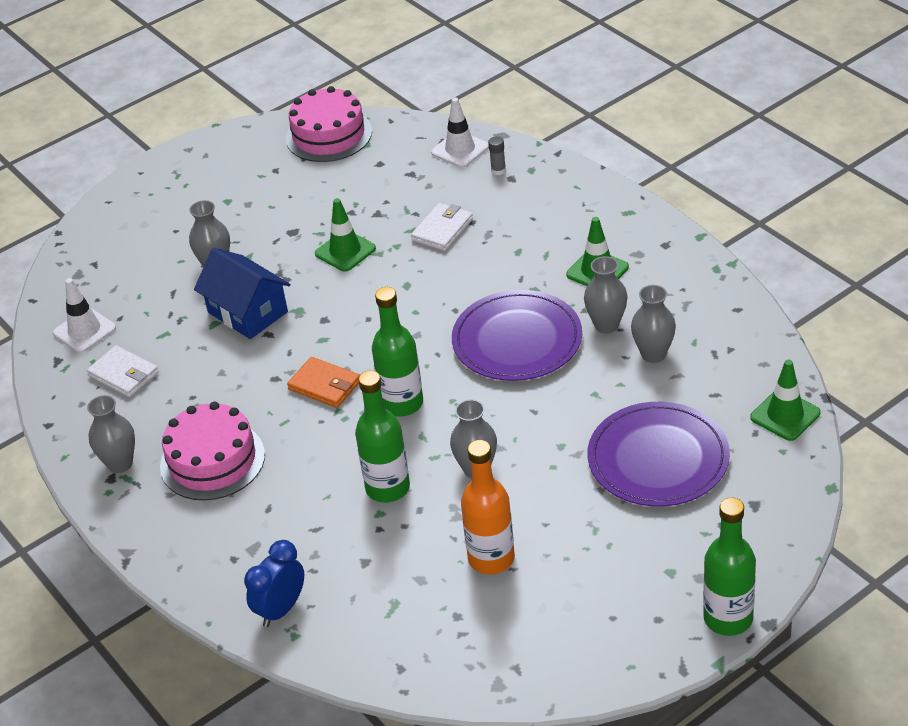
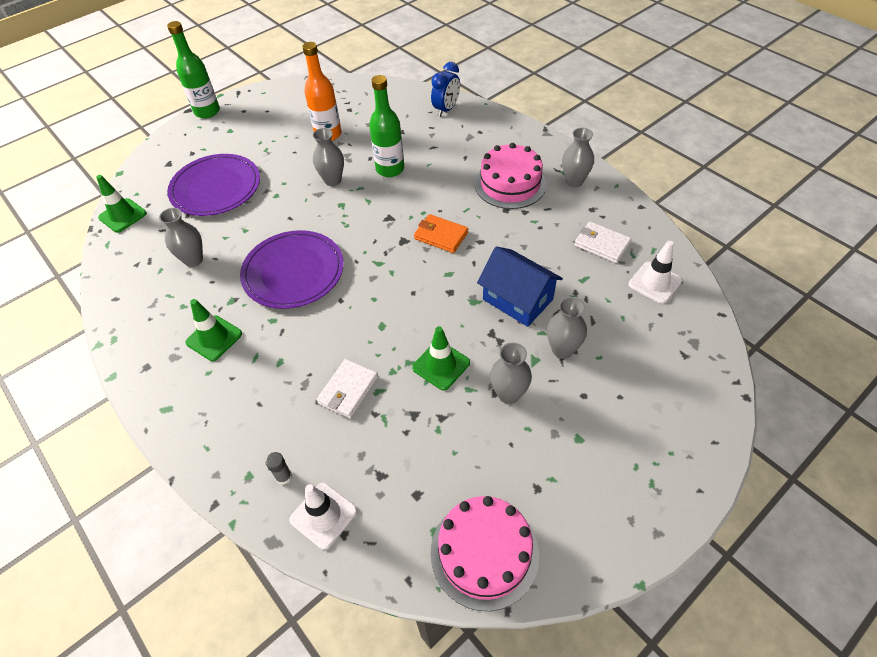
camera: 175 degrees right, 10 degrees up
green bottle [372,287,423,417] -> none
grey vase [584,256,628,334] -> grey vase moved to [490,343,532,404]

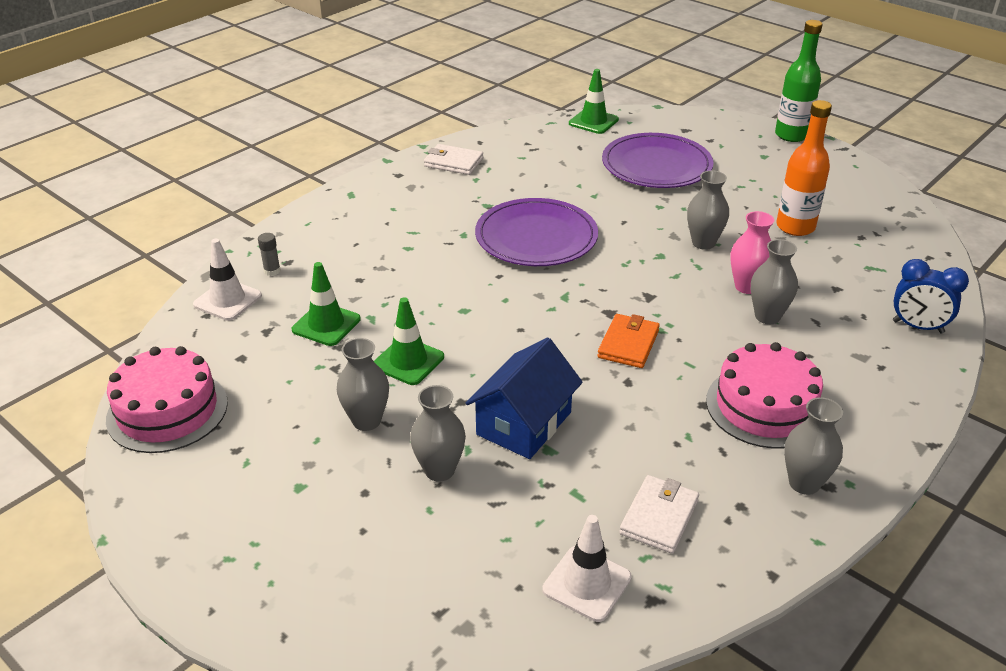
camera: 80 degrees right, 15 degrees down
grey vase [159,208,203,267] -> grey vase moved to [751,239,798,324]
green traffic cone [185,299,242,361] -> green traffic cone moved to [292,262,361,346]
white wallet [316,359,378,418] -> white wallet moved to [424,144,483,175]
green bottle [369,75,404,177] -> pink vase [730,211,774,294]

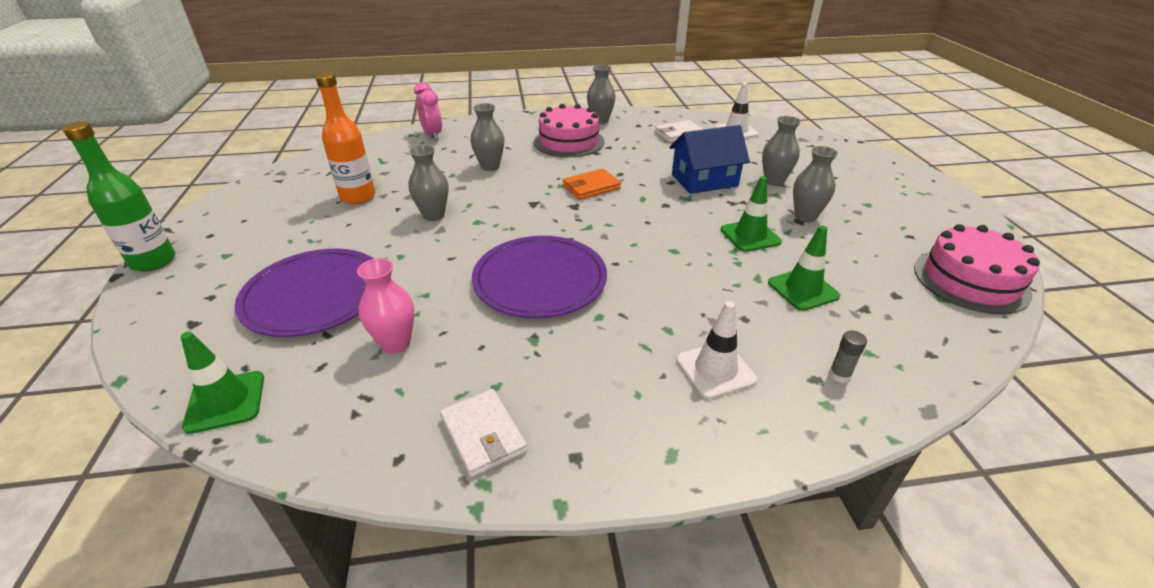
camera: 140 degrees left, 0 degrees up
white traffic cone [193,239,262,321] -> white traffic cone moved to [676,301,757,399]
pink vase [730,211,774,294] -> pink vase moved to [357,258,414,354]
blue clock [893,259,969,334] -> pink clock [414,82,442,141]

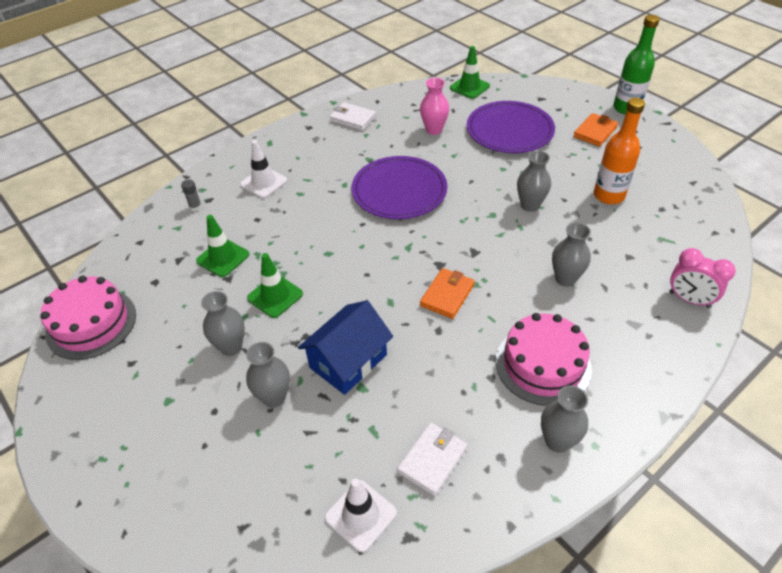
camera: 150 degrees right, 10 degrees up
none -> orange wallet [573,113,618,147]

